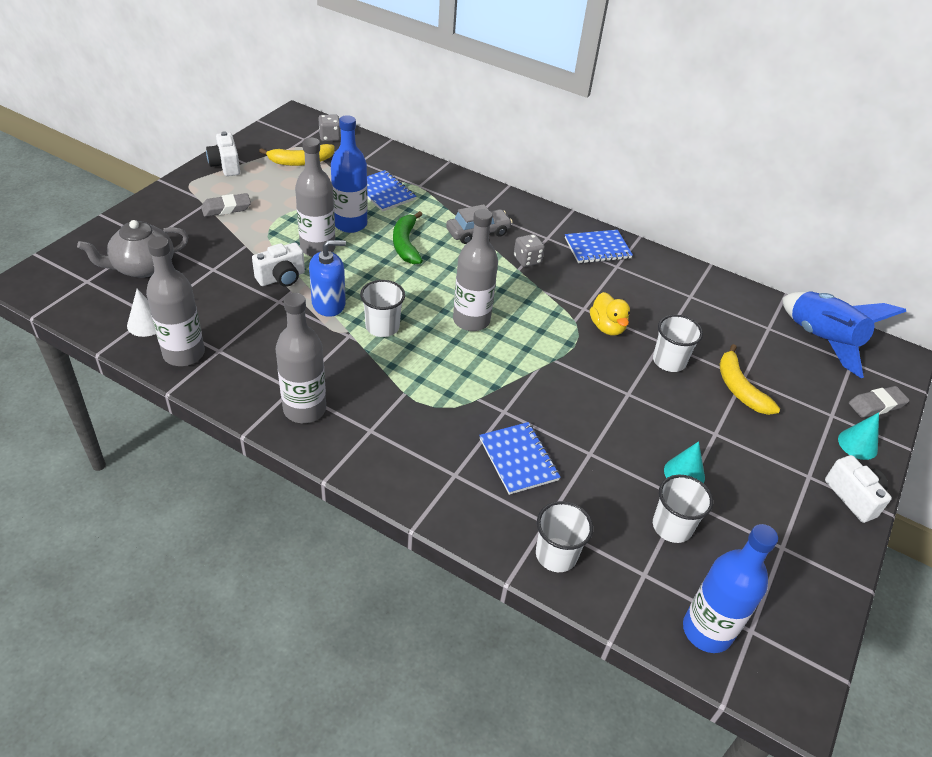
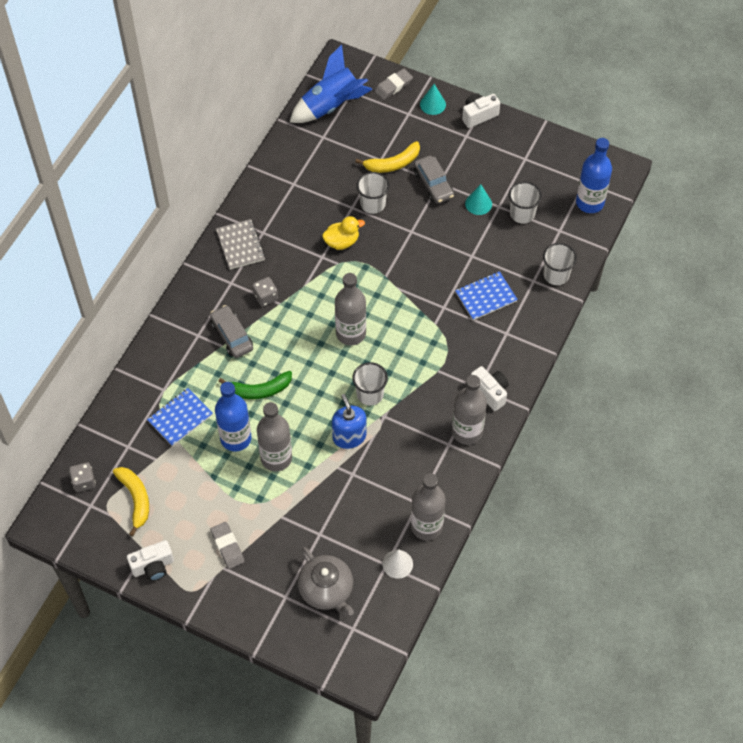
camera: 90 degrees left, 15 degrees up
white camera [252,243,305,287] -> white camera moved to [471,366,509,411]
blue notebook [565,230,633,263] -> grey notebook [216,219,265,270]
grey eraser [849,386,910,418] -> grey eraser turned 75 degrees clockwise [375,69,413,100]
none -> grey car [414,156,454,204]

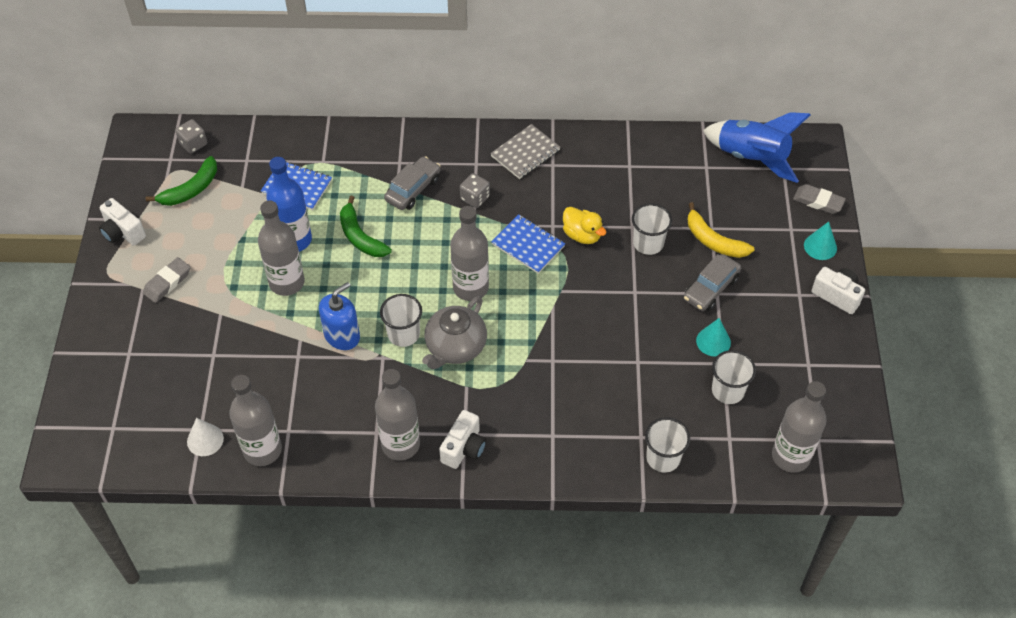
camera: 65 degrees right, 5 degrees down
yellow banana [113,467,149,536] -> green banana [145,156,217,206]
grey teapot [298,547,354,616] -> grey teapot moved to [422,296,487,369]
blue notebook [455,271,518,320] -> blue notebook moved to [491,214,565,274]
blue bottle [576,138,612,213] -> grey bottle [772,381,827,473]

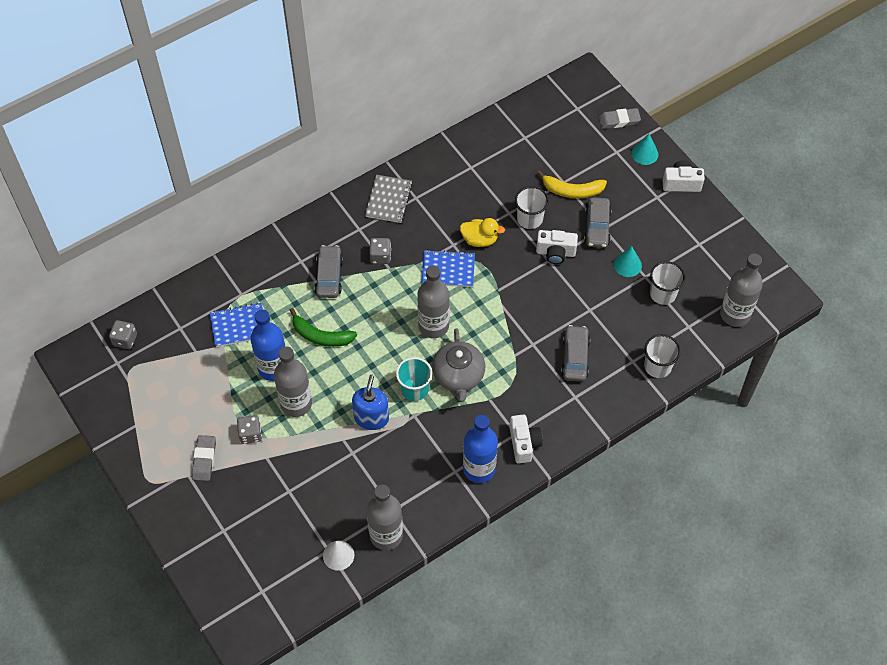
camera: 35 degrees left, 5 degrees up
white camera [99,198,146,246] -> white camera moved to [536,230,578,264]
green banana [145,156,217,206] -> none
grey bottle [375,369,420,461] -> blue bottle [463,415,498,483]
white cup [380,294,422,347] -> turquoise cup [396,357,432,401]
blue rocket [703,112,810,183] -> none
none -> grey dice [237,415,262,444]
none -> grey car [561,325,590,382]

